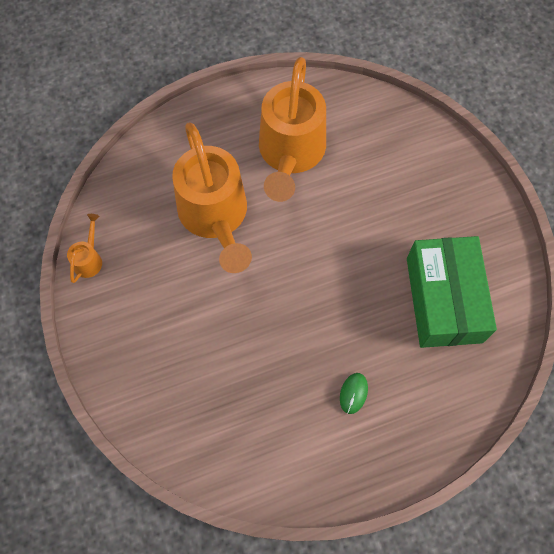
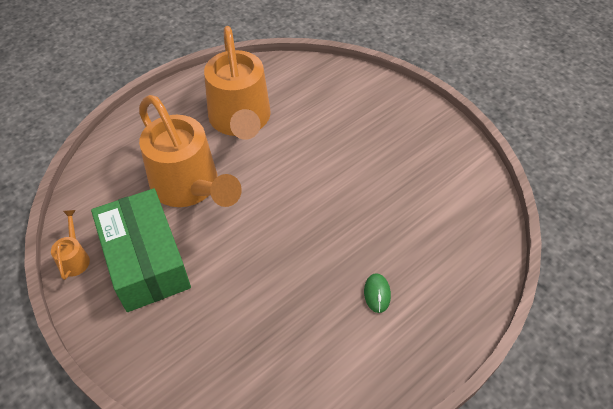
camera: 20 degrees left, 15 degrees down
green box [407,236,497,348] -> green box moved to [91,188,191,312]

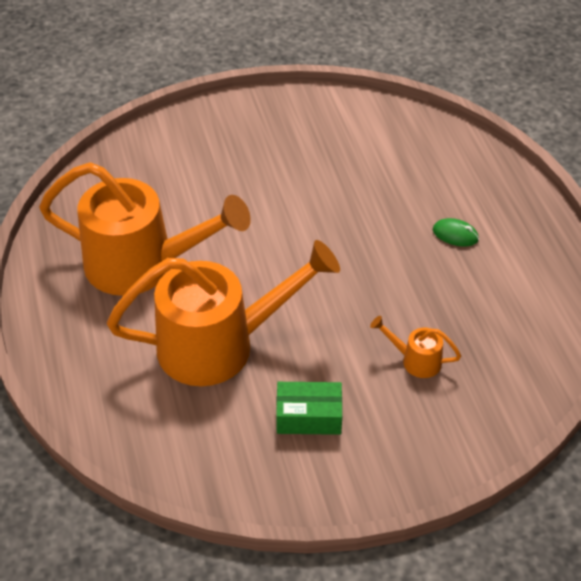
camera: 65 degrees left, 5 degrees down
orange watering can [51,210,90,280] -> orange watering can moved to [370,316,461,378]
green box [91,188,191,312] -> green box [276,382,342,435], size x0.50

